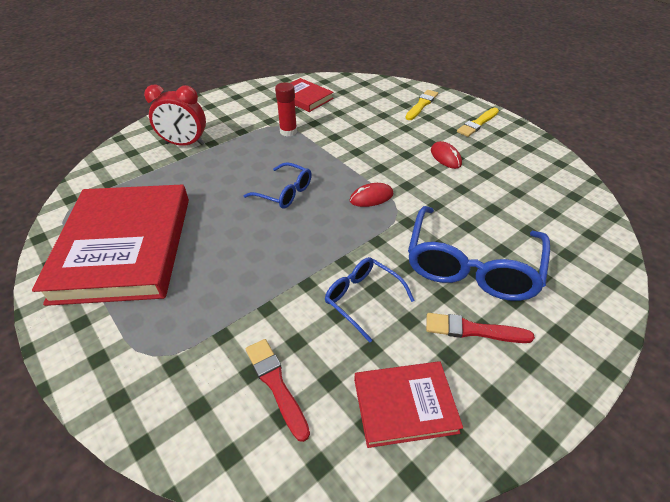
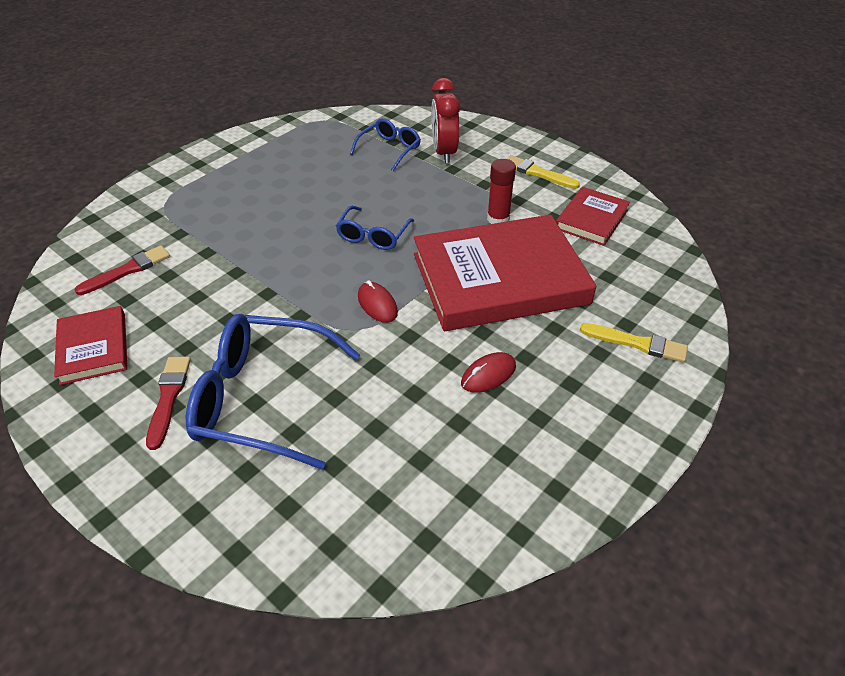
camera: 80 degrees right, 0 degrees up
red book [32,184,189,306] -> red book moved to [414,215,596,331]
blue glasses [325,257,415,343] -> blue glasses moved to [350,118,421,171]
yellow brush [457,108,499,137] -> yellow brush moved to [507,155,580,189]

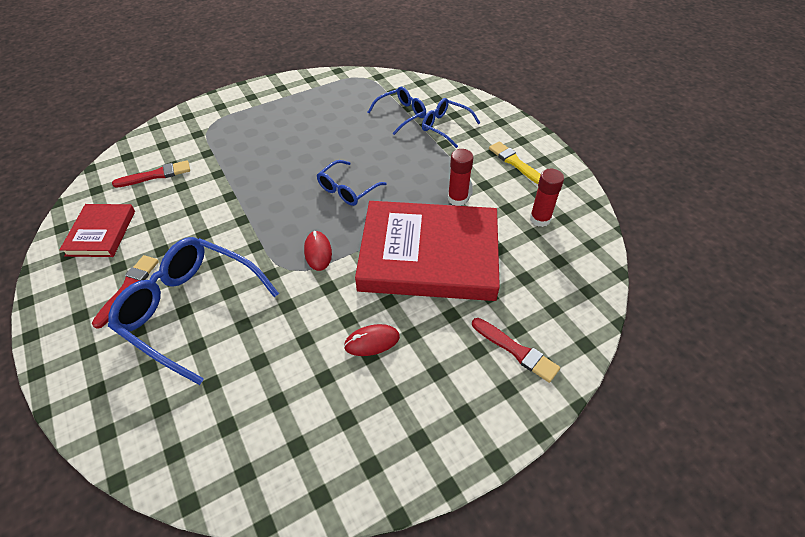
camera: 20 degrees right, 5 degrees up
red clock [431,78,460,164] -> blue glasses [422,98,480,148]
red book [556,187,630,246] -> red glue stick [530,169,564,227]
yellow brush [580,323,688,363] -> red brush [472,318,560,383]

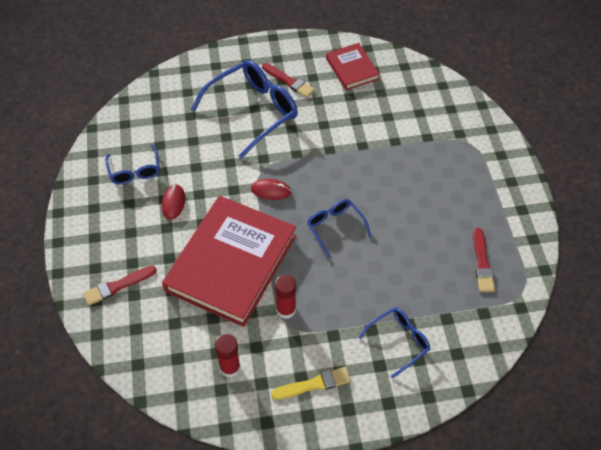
camera: 110 degrees right, 5 degrees up
red book [59,204,135,257] -> red book turned 45 degrees clockwise [326,43,380,90]
red brush [112,160,190,188] -> red brush moved to [473,228,495,292]
blue glasses [368,87,426,135] -> blue glasses moved to [105,145,160,185]

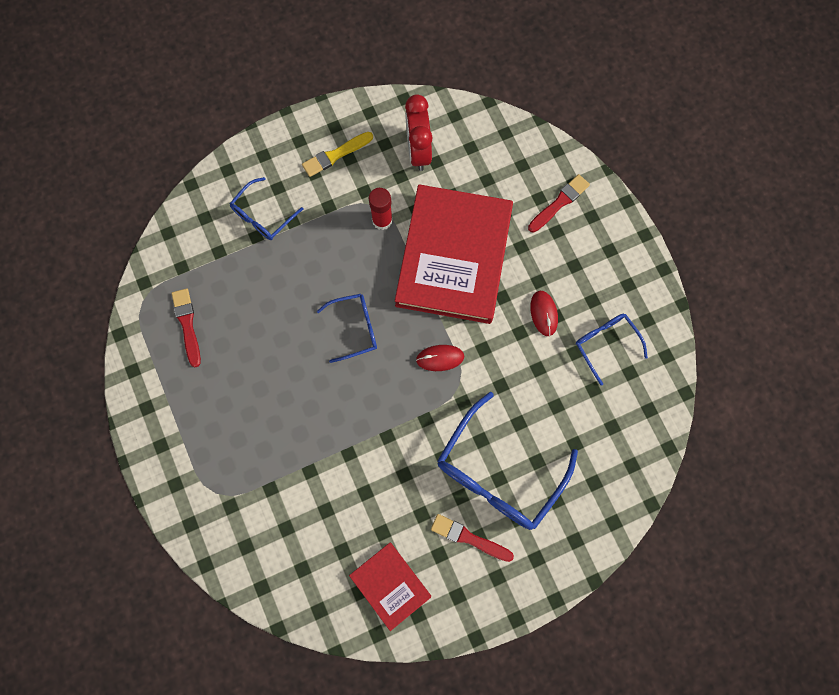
camera: 165 degrees right, 20 degrees up
red glue stick [215,334,241,378] -> red clock [405,94,433,171]
blue glasses [307,199,371,259] -> blue glasses turned 60 degrees counterclockwise [317,294,377,363]

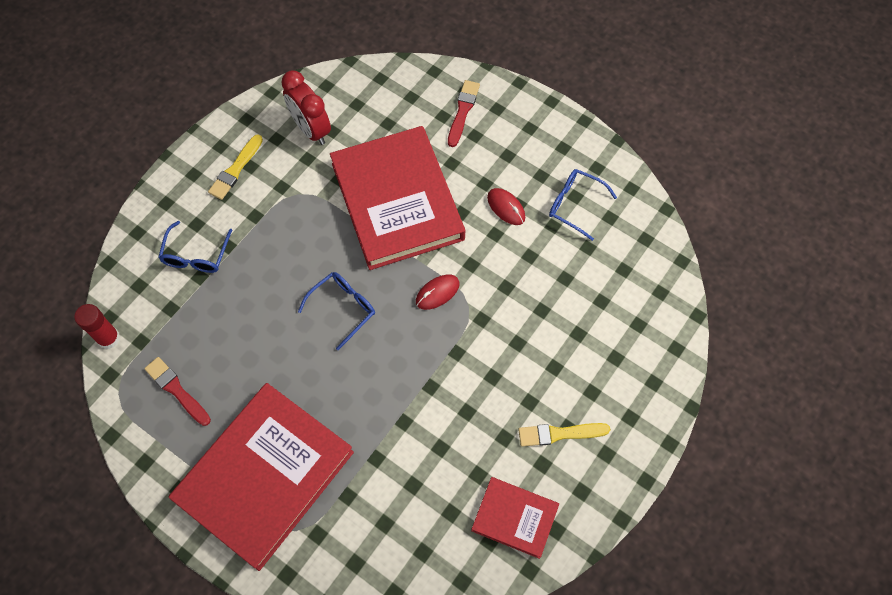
camera: 30 degrees left, 10 degrees down
red glue stick [369,188,393,230] -> red glue stick moved to [74,304,120,349]
red brush [431,514,514,562] -> yellow brush [518,423,610,447]
blue glasses [437,392,578,530] -> none
none -> red book [169,383,354,571]

